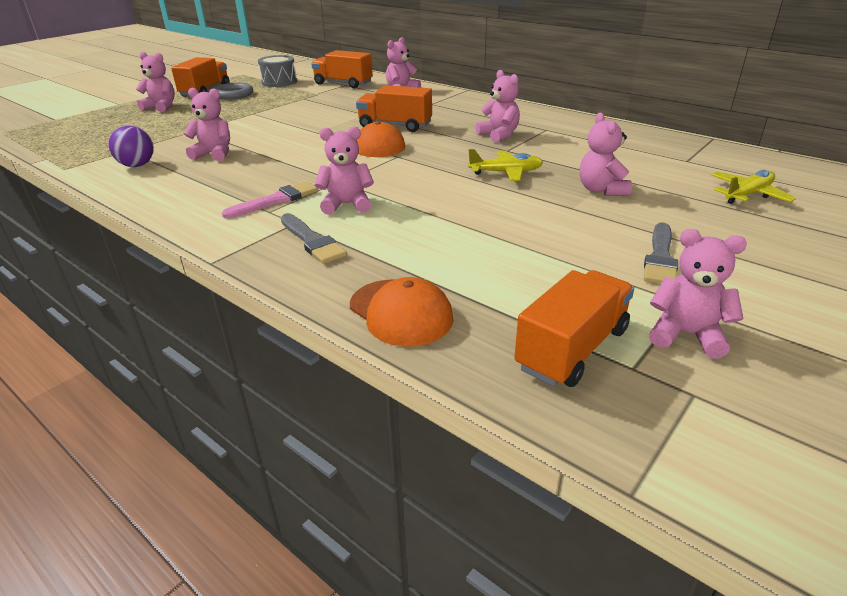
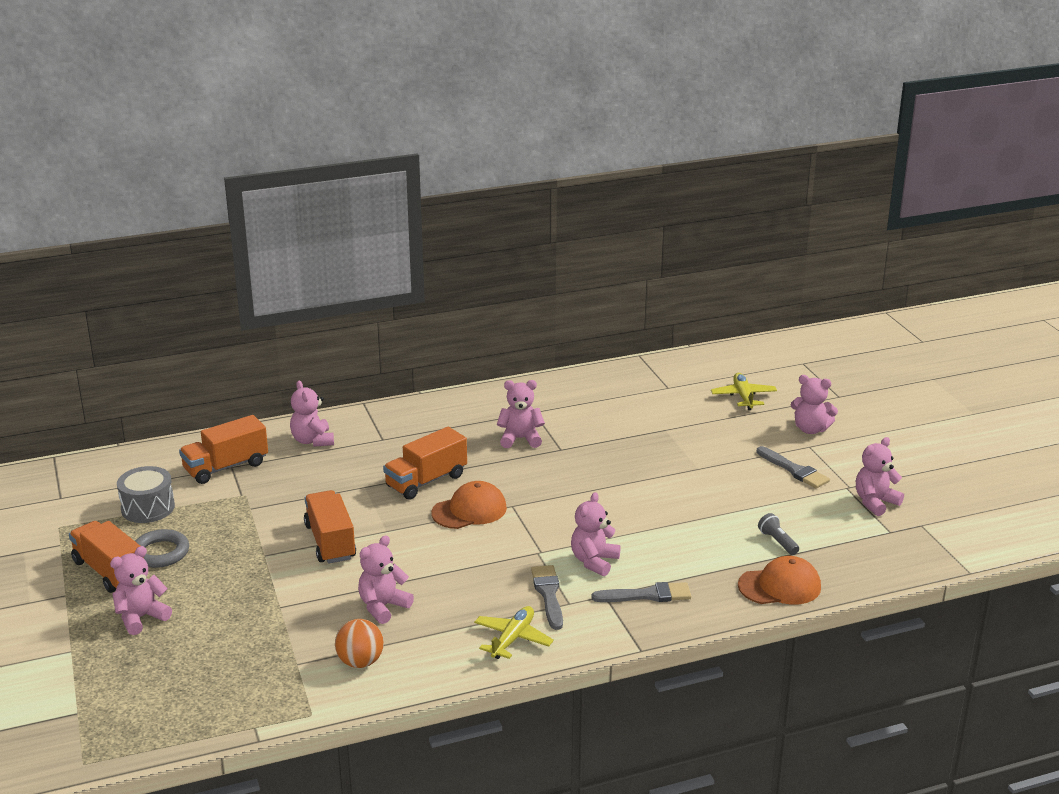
camera: 60 degrees left, 5 degrees down
purple ball [108,126,154,167] -> orange ball [335,619,384,668]
pink brush [222,181,318,218] -> grey brush [531,565,563,630]
yellow plane [468,149,543,181] -> yellow plane moved to [474,606,554,659]
orange truck [514,270,634,387] -> orange truck moved to [304,490,356,564]
pink teddy bear [580,113,632,196] -> pink teddy bear moved to [791,375,838,434]
none -> grey flashlight [758,513,799,555]

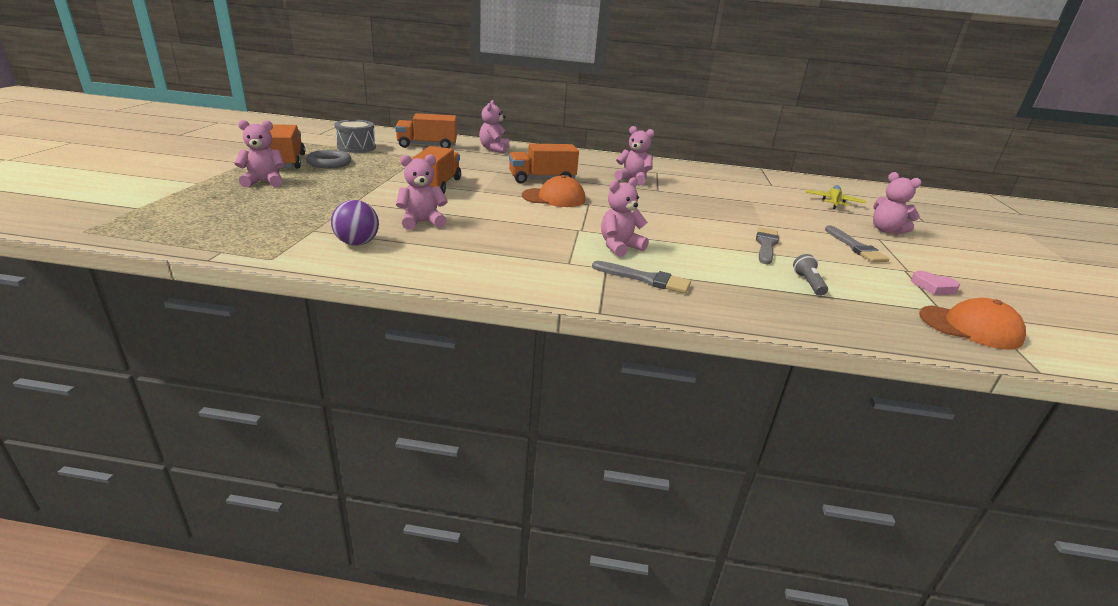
camera: 25 degrees right, 0 degrees up
orange ball [335,619,384,668] -> purple ball [331,200,379,246]
yellow plane [474,606,554,659] -> none
grey brush [531,565,563,630] -> grey brush moved to [756,227,779,264]
orange cap [738,556,821,605] -> orange cap moved to [919,298,1026,350]
pink teddy bear [856,437,904,516] -> pink heart [911,271,960,295]

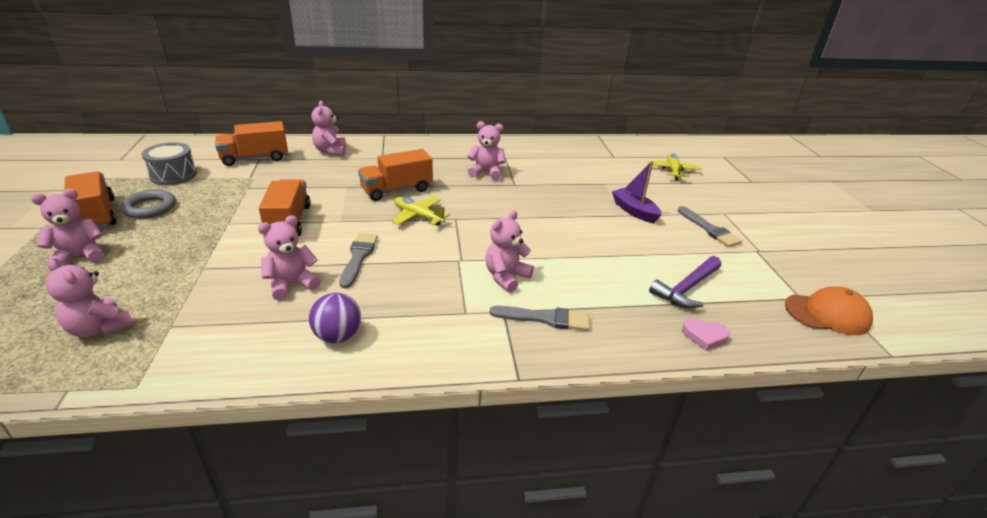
camera: 15 degrees left, 5 degrees up
purple ball [331,200,379,246] -> purple ball moved to [309,293,361,343]
orange cap [522,175,585,207] -> yellow plane [392,197,450,226]
grey brush [756,227,779,264] -> grey brush moved to [340,233,378,288]
grey flashlight [793,254,828,296] -> purple hammer [649,256,721,308]
pink teddy bear [873,172,922,234] -> pink teddy bear moved to [46,259,134,338]
pink heart [911,271,960,295] -> pink heart moved to [682,318,730,351]
none -> purple boat [612,161,661,223]

